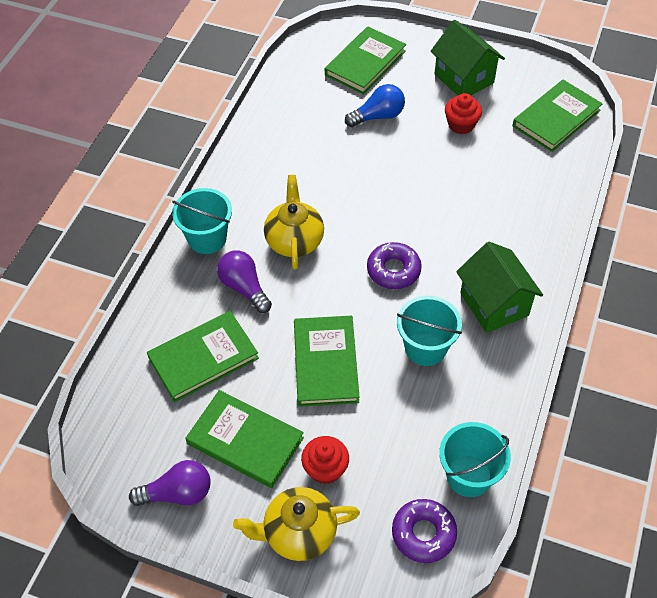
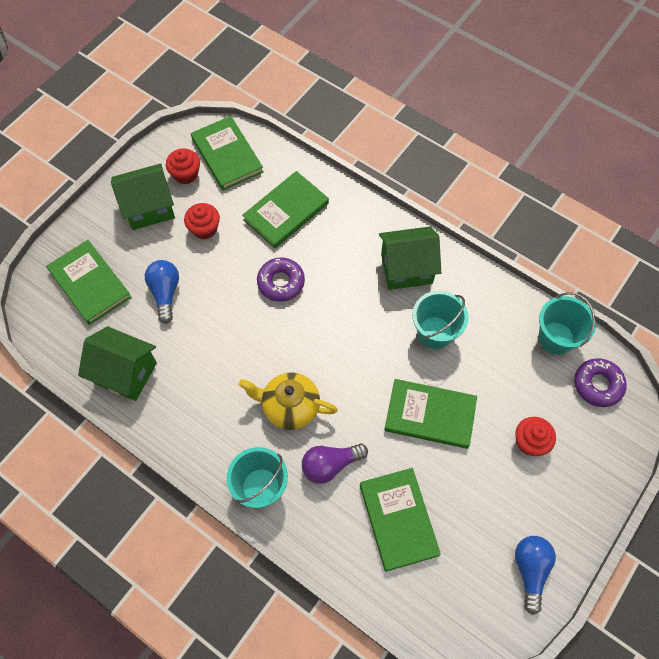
camera: 75 degrees left, 10 degrees up
purple light bulb [129,460,211,506] -> blue light bulb [515,536,556,615]
green book [185,390,304,488] -> green book moved to [242,171,329,248]
yellow teapot [233,487,360,561] -> none
purple donut [367,242,422,289] -> purple donut moved to [257,257,305,302]
none -> green house [78,326,157,401]
none -> red cupcake [166,149,200,184]

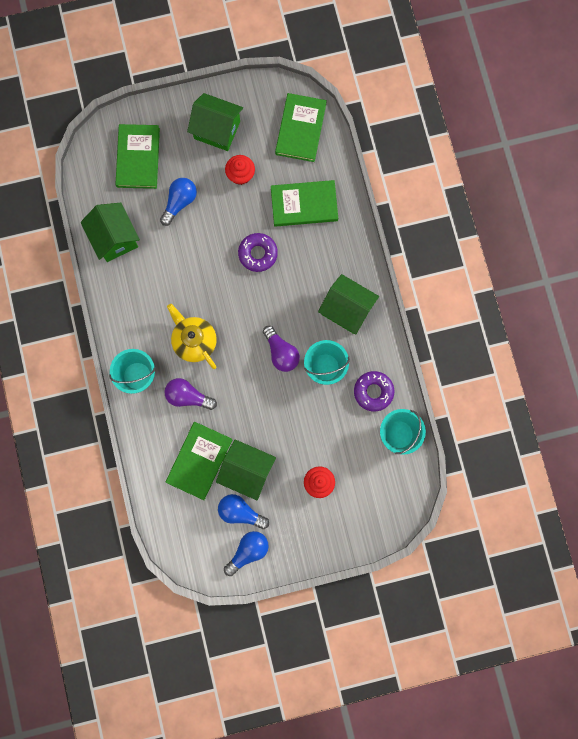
camera: 40 degrees right, 15 degrees up
red cupcake [166,149,200,184] -> none
green book [384,379,477,449] -> none
purple donut [574,358,627,407] -> purple donut moved to [354,371,394,412]
none -> green house [216,439,276,500]
none -> blue light bulb [218,494,269,529]
none -> purple light bulb [263,326,300,372]

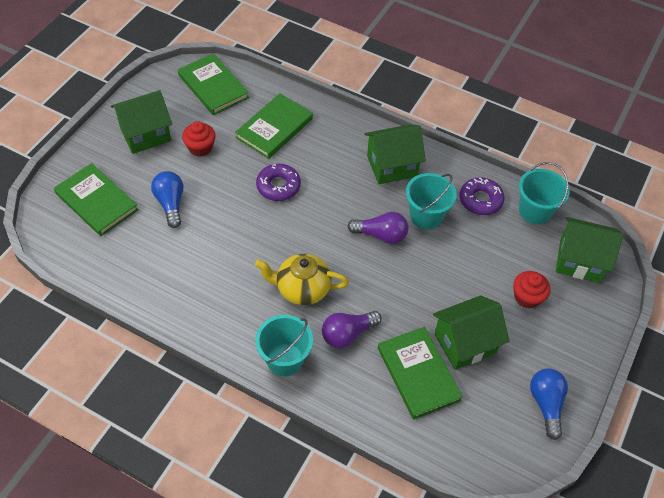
camera: 50 degrees left, 25 degrees down
green house [81,202,140,262] -> green house moved to [556,217,623,283]
blue light bulb [218,494,269,529] -> none

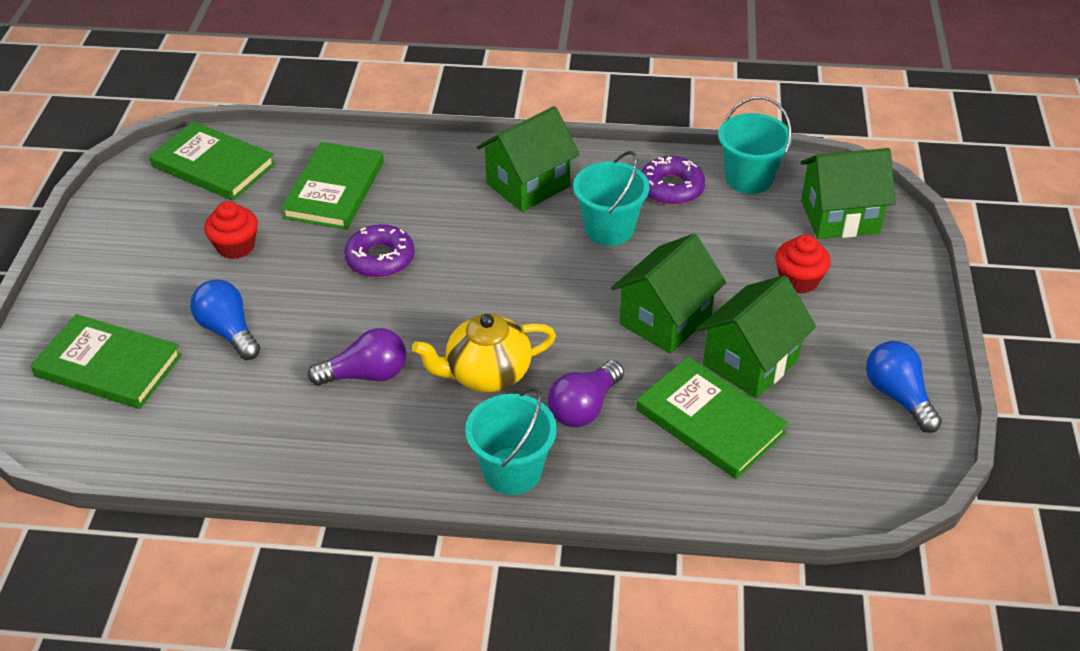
camera: 20 degrees left, 10 degrees down
green house [111,90,172,154] -> green house moved to [611,234,726,354]
purple light bulb [347,212,408,244] -> purple light bulb moved to [308,328,406,386]

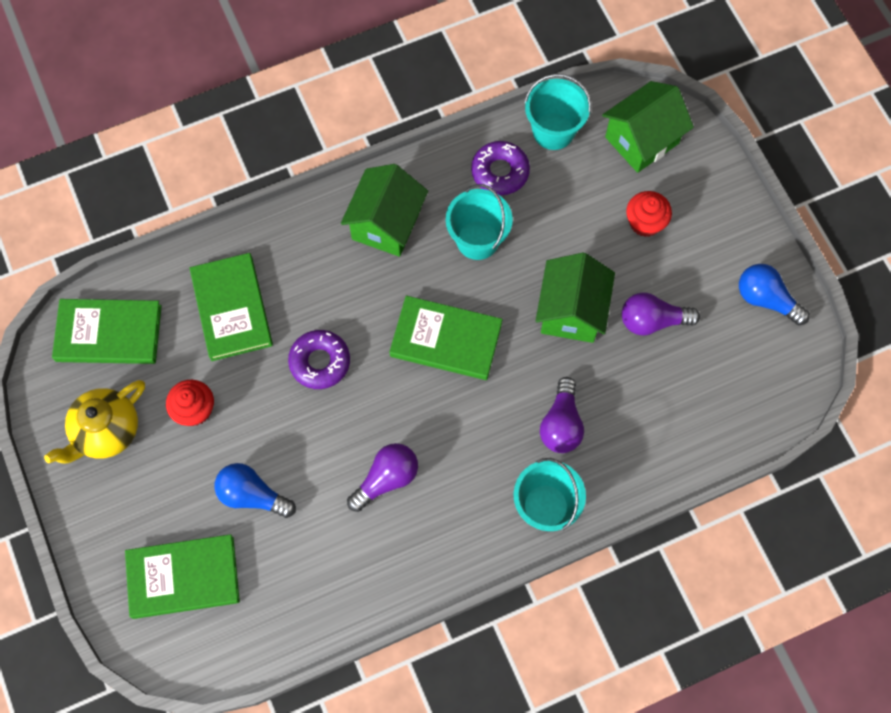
camera: 30 degrees left, 25 degrees up
yellow teapot [412,313,556,392] -> yellow teapot moved to [44,380,145,463]
green book [636,357,788,479] -> green book moved to [389,296,503,380]
green house [697,275,816,398] -> purple light bulb [622,293,700,335]

